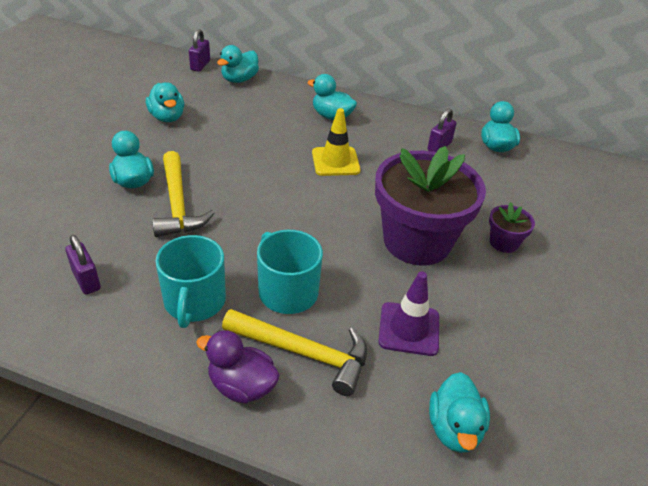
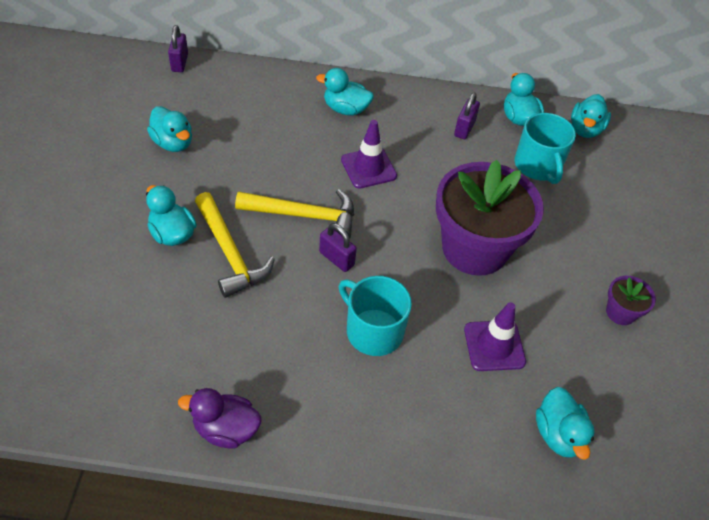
camera: 15 degrees left, 10 degrees up
purple padlock [65,235,101,295] -> purple padlock moved to [319,223,357,272]
turquoise mug [155,235,226,328] -> turquoise mug moved to [515,113,576,184]
purple duck [196,330,280,404] -> purple duck moved to [178,388,261,449]
turquoise duck [217,45,259,83] -> turquoise duck moved to [571,94,611,138]
yellow hammer [222,309,367,396] -> yellow hammer moved to [235,189,354,238]
yellow traffic cone [312,108,361,176] -> purple traffic cone [341,120,397,189]
purple flower pot [489,202,535,253] -> purple flower pot moved to [606,276,656,325]

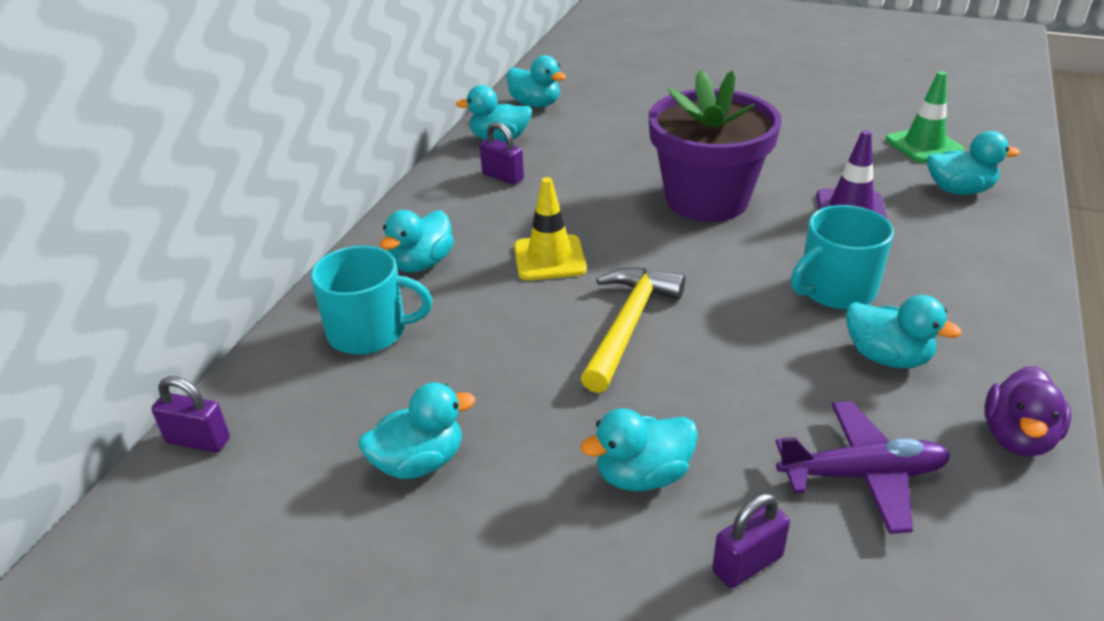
camera: 70 degrees left, 15 degrees down
yellow hammer [195,192,275,298] -> none
purple padlock [319,223,357,272] -> purple padlock moved to [712,494,790,588]
purple traffic cone [341,120,397,189] -> yellow traffic cone [514,177,587,280]
turquoise mug [515,113,576,184] -> turquoise mug moved to [311,246,433,355]
purple flower pot [606,276,656,325] -> none
none -> purple plane [776,401,950,534]
none -> turquoise duck [846,295,962,368]
none -> green traffic cone [886,71,964,163]

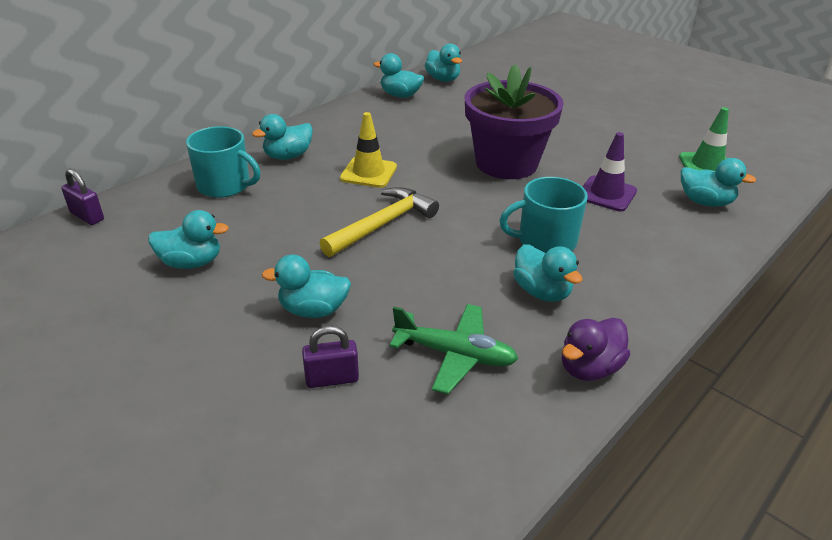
camera: 20 degrees right, 0 degrees up
purple padlock [480,122,524,185] -> none
purple plane [776,401,950,534] -> green plane [389,304,518,394]

